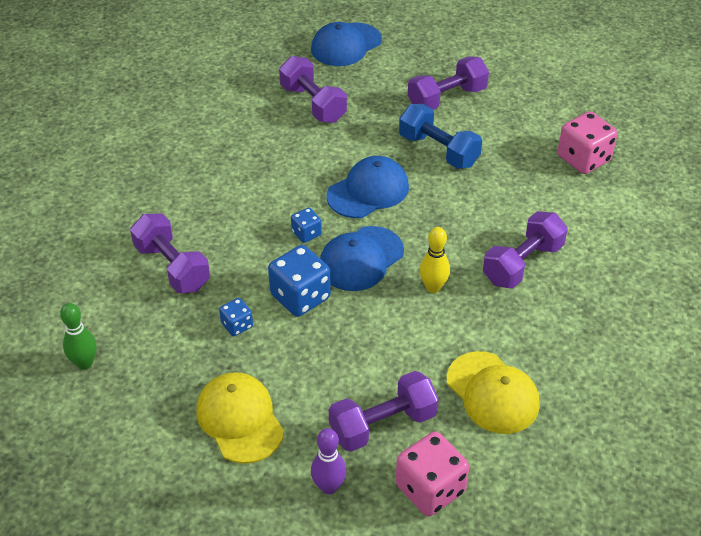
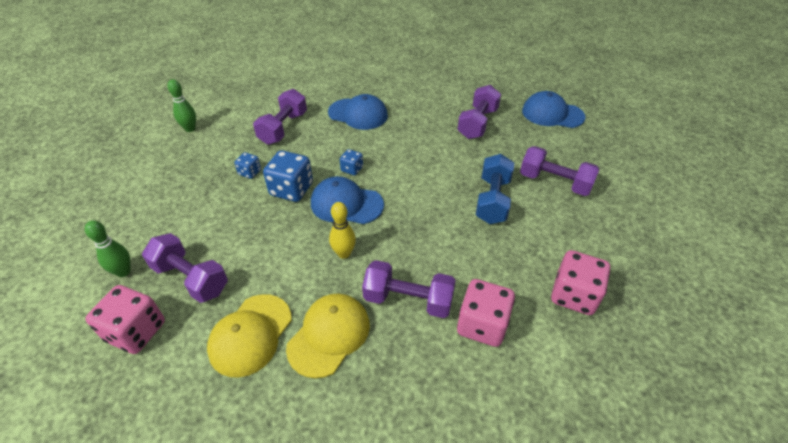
camera: 60 degrees right, 0 degrees up
yellow cap [196,372,284,464] -> yellow cap moved to [286,293,370,378]
purple bowling pin [311,428,346,494] -> green bowling pin [85,220,131,277]
blue cap [327,156,409,218] -> blue cap moved to [328,94,388,130]
none -> pink dice [457,279,515,347]

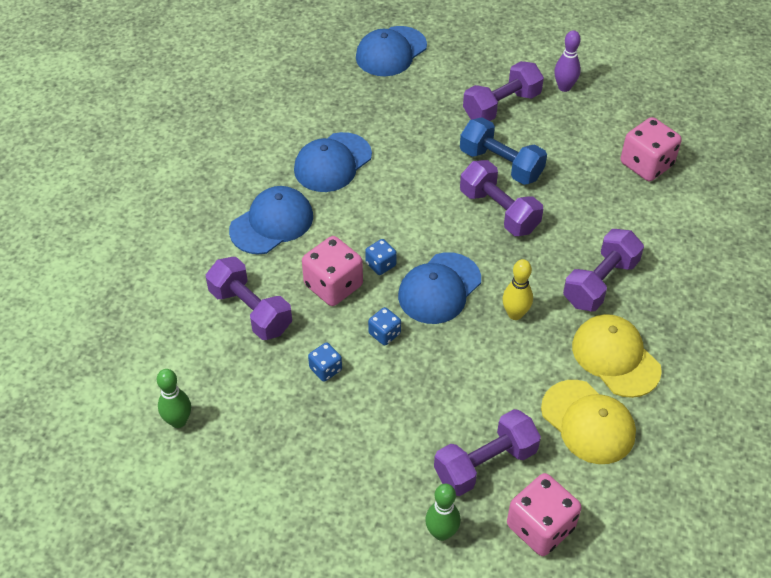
camera: 65 degrees left, 5 degrees up
blue dice [263,150,313,202] -> blue dice [368,307,401,346], size x0.53
purple dumbbell [457,85,501,139] -> purple dumbbell moved to [460,160,543,236]
pink dice [457,279,515,347] -> pink dice moved to [302,236,363,306]
none -> blue cap [294,132,372,192]
none -> purple bowling pin [554,30,581,92]

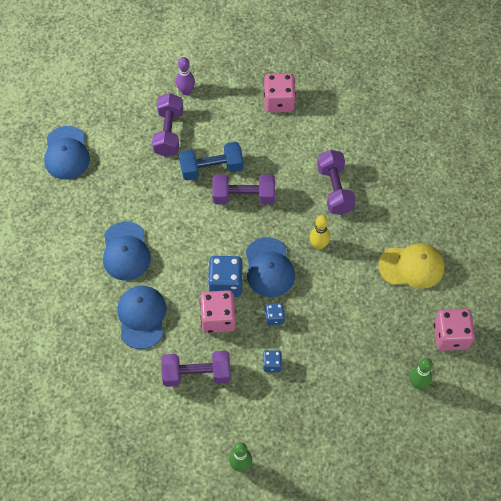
camera: 50 degrees left, 10 degrees up
blue dice [365,239,397,275] -> blue dice [208,256,243,297], size x1.89
purple dumbbell [434,409,541,496] -> none
yellow cap [572,314,662,398] -> none

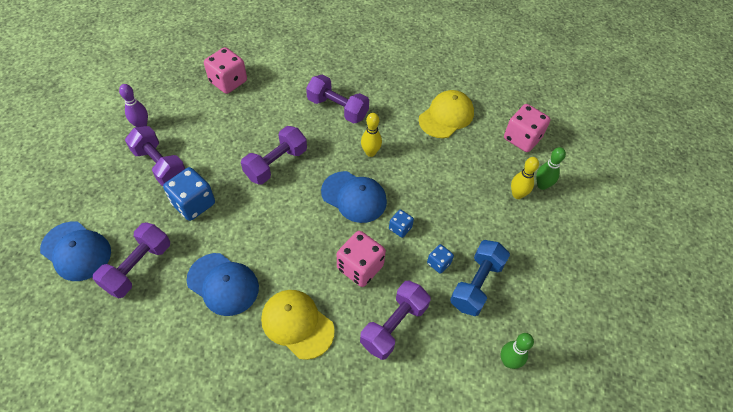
camera: 50 degrees left, 5 degrees down
blue cap [117,286,166,349] -> yellow cap [261,290,335,360]
blue dumbbell [179,142,243,180] -> blue dumbbell moved to [450,240,510,316]
blue dice [208,256,243,297] -> blue dice moved to [163,167,215,221]
none -> purple dumbbell [93,222,170,299]
none -> yellow bowling pin [511,157,539,199]

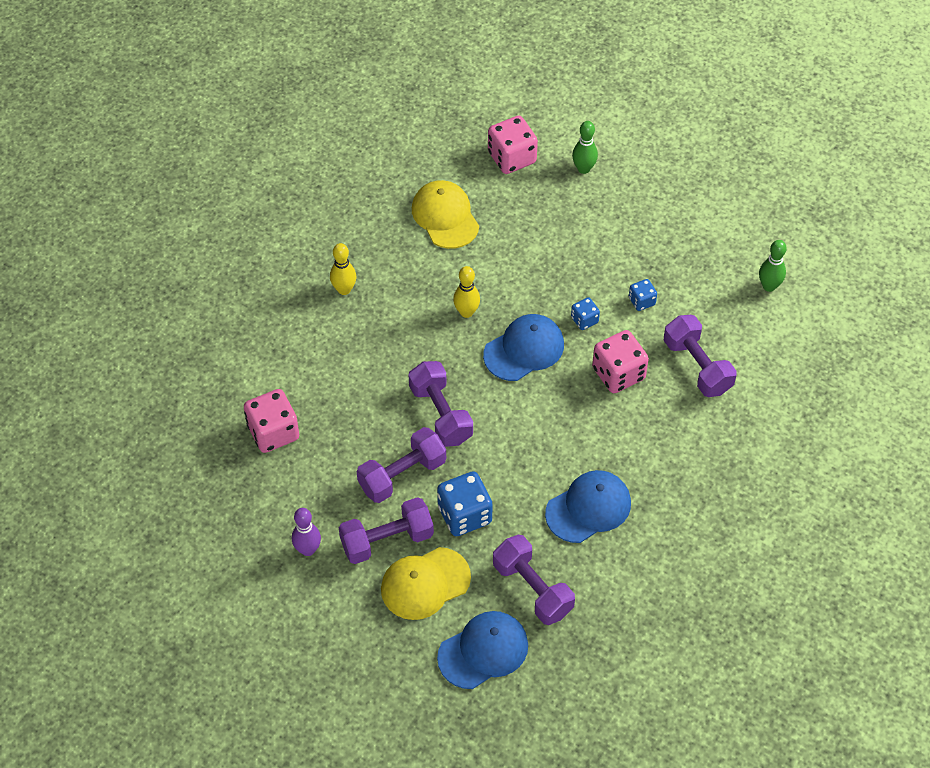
camera: 65 degrees left, 0 degrees up
yellow cap [261,290,335,360] -> yellow cap moved to [381,547,471,620]
purple dumbbell [306,75,369,123] -> purple dumbbell moved to [357,427,446,503]
blue dumbbell [450,240,510,316] -> none
yellow bowling pin [511,157,539,199] -> yellow bowling pin moved to [330,243,356,295]

